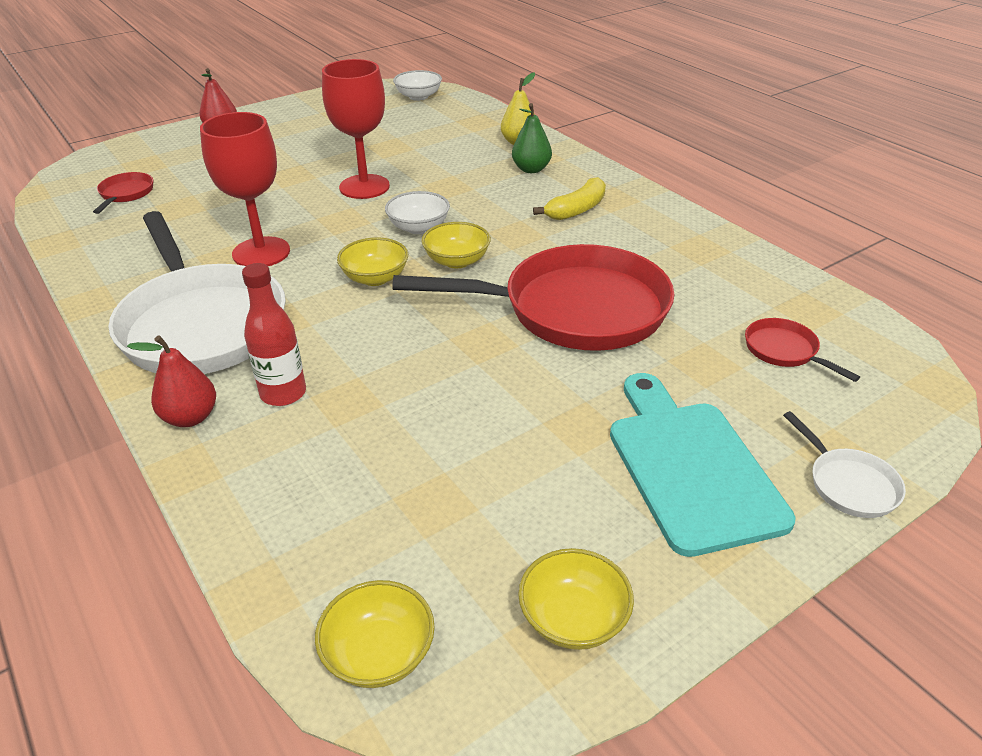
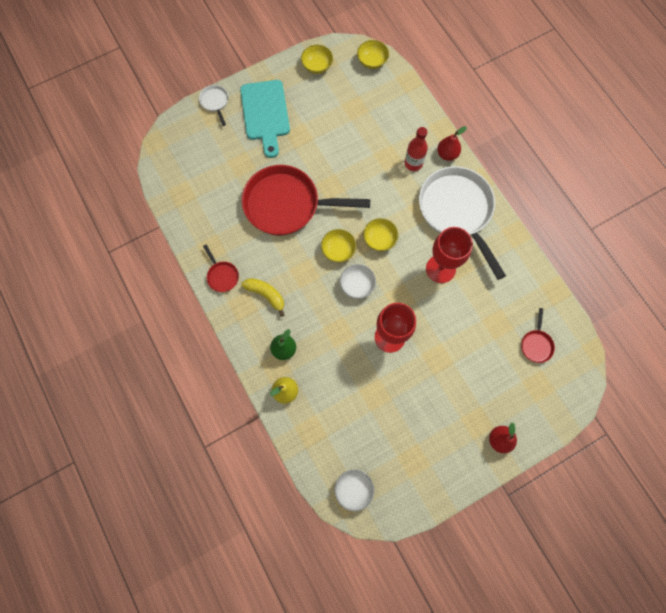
camera: 175 degrees left, 35 degrees up
yellow banana [533,177,606,220] -> yellow banana turned 75 degrees clockwise [242,278,284,317]
red pan [745,318,860,382] -> red pan moved to [203,245,239,292]

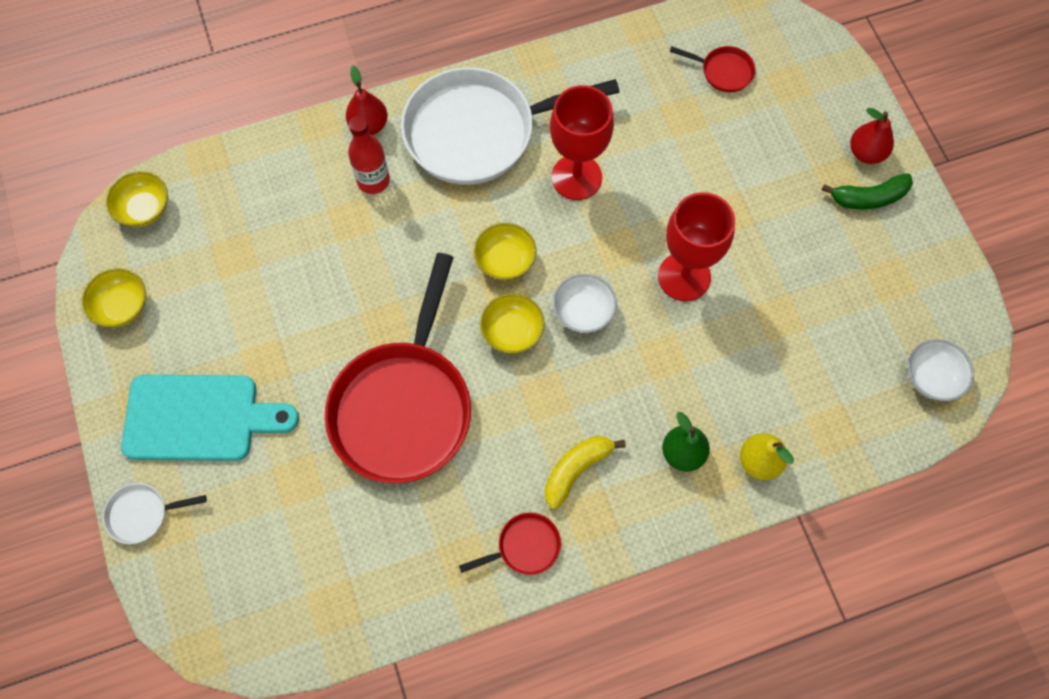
camera: 80 degrees left, 5 degrees down
none -> green banana [822,173,913,210]

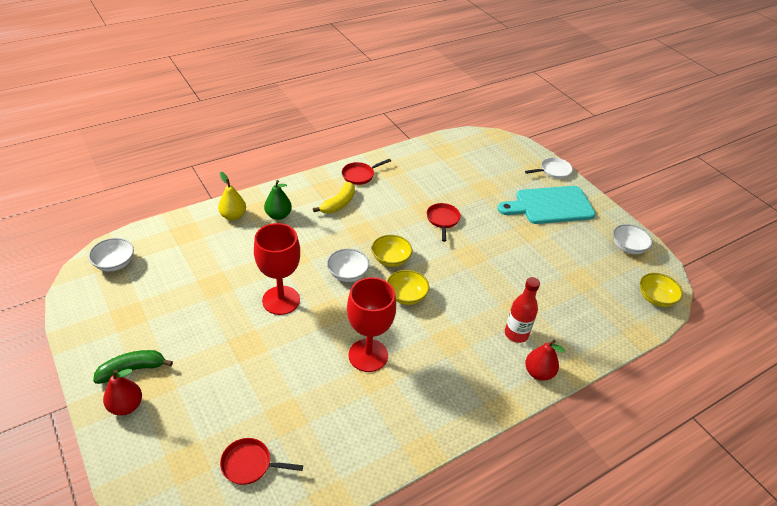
camera: 165 degrees right, 25 degrees down
yellow bowl [81,268,146,327] -> white bowl [613,224,653,254]
red pan [325,253,471,483] -> red pan [427,203,461,242], size x0.41
white pan [401,67,620,185] -> none

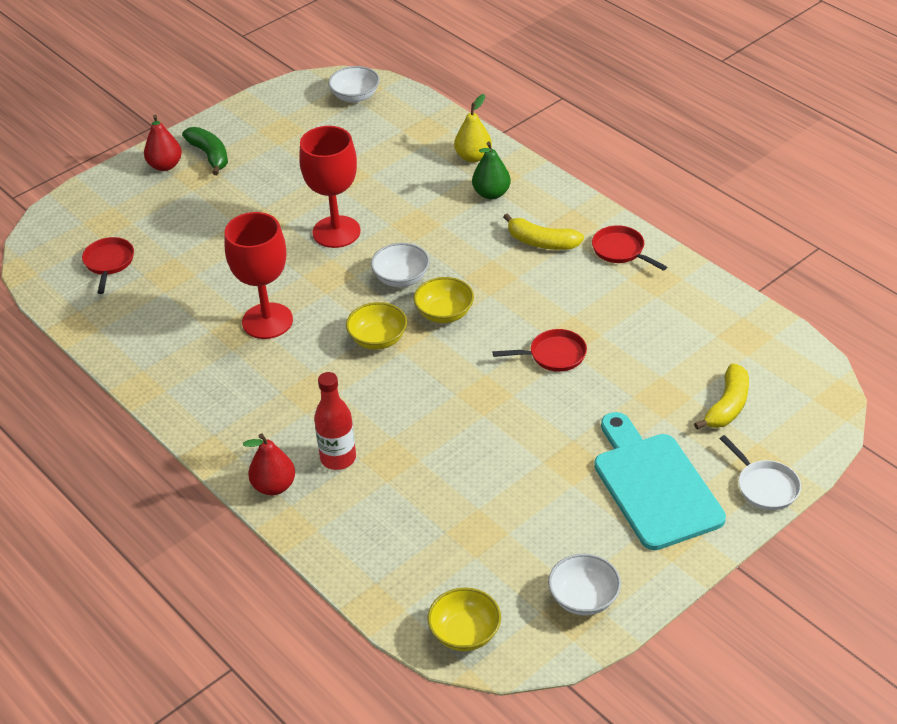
camera: 85 degrees right, 0 degrees up
none -> yellow banana [694,363,749,430]

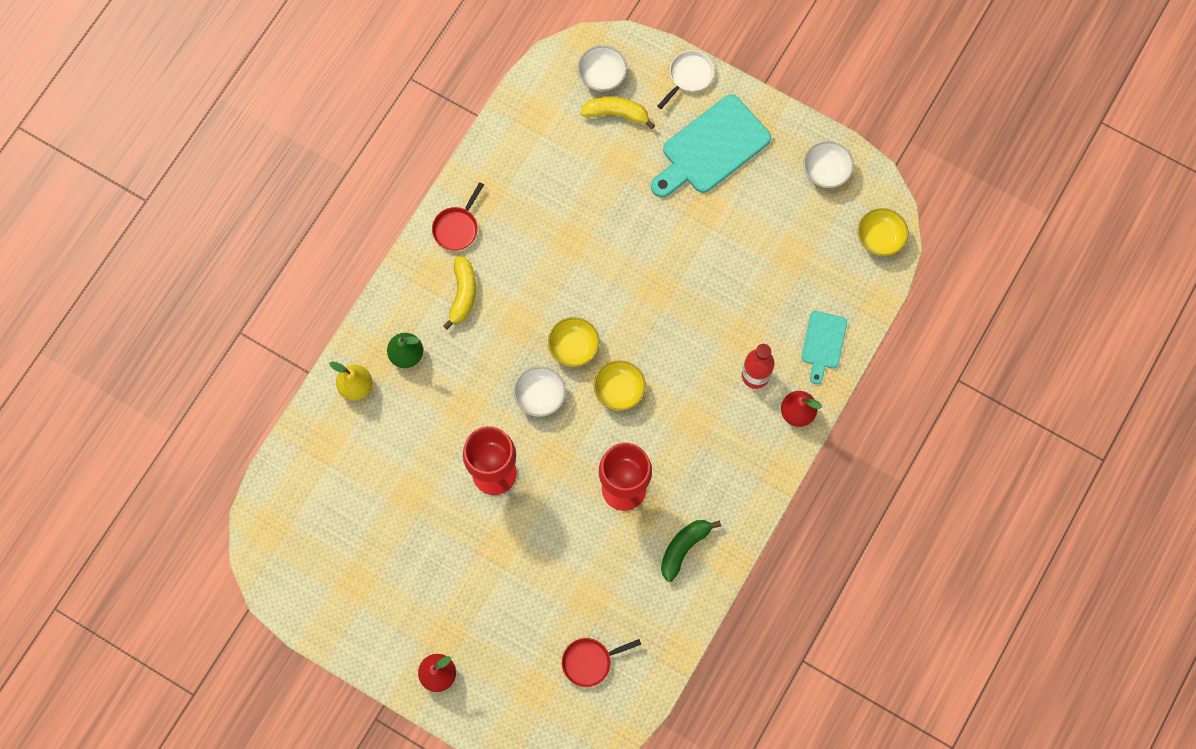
camera: 110 degrees left, 30 degrees up
green banana [182,127,228,175] -> green banana moved to [661,520,721,582]
white bowl [328,66,380,103] -> white bowl moved to [578,45,627,91]
red pan [493,329,587,372] -> none
none -> turquoise cutting board [801,311,847,384]

